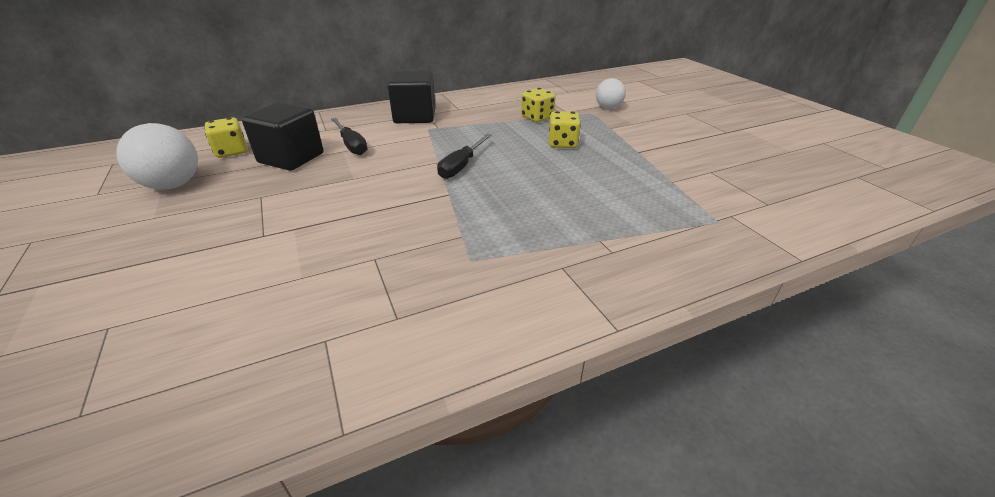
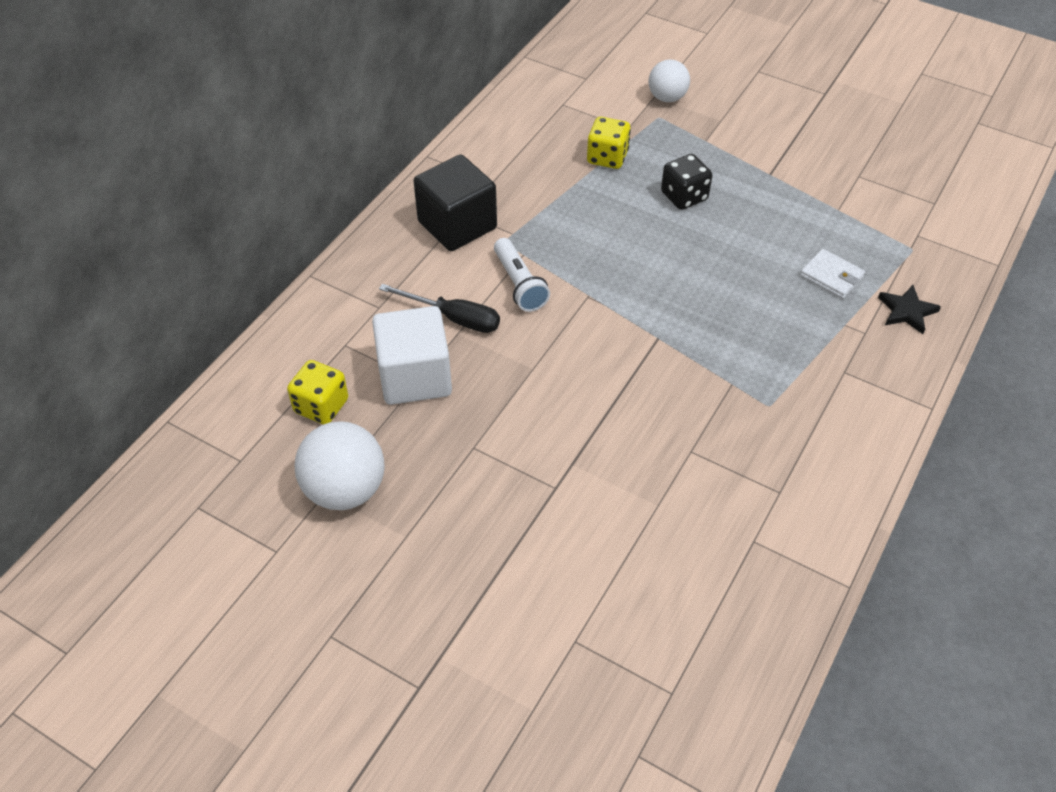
camera: 35 degrees left, 15 degrees up
black cube [242,102,323,171] -> white cube [372,306,452,405]
black screwdriver [437,134,492,179] -> none
yellow dice [549,111,581,148] -> black dice [661,154,712,210]
none -> white flashlight [494,238,550,312]
none -> white wallet [800,249,865,299]
none -> black star [878,285,941,334]

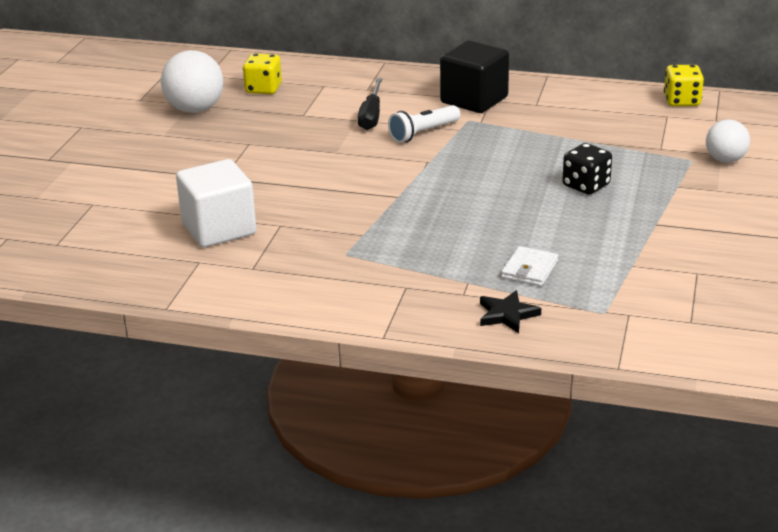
camera: 75 degrees right, 20 degrees down
white cube [372,306,452,405] -> white cube moved to [176,159,256,247]
yellow dice [587,117,631,169] -> yellow dice moved to [664,65,704,106]

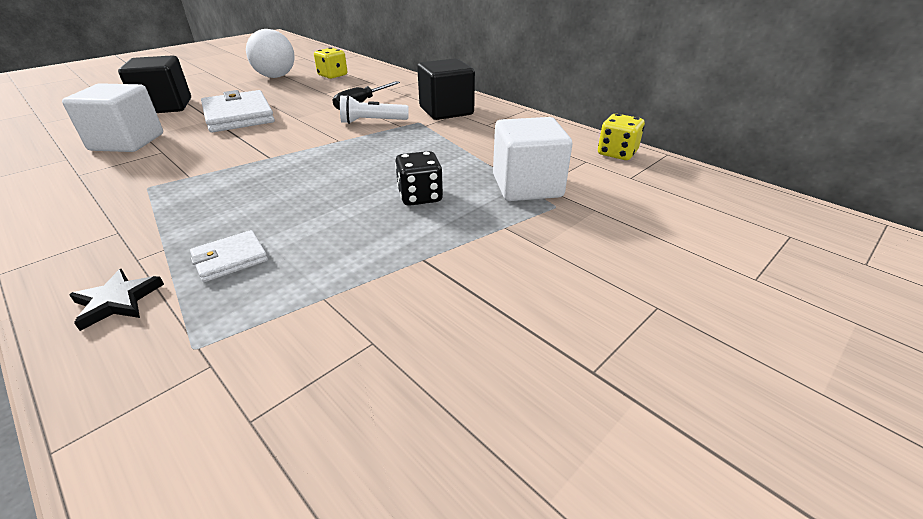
camera: 30 degrees right, 5 degrees up
white ball [706,119,750,163] -> none
none -> black cube [118,55,191,113]
none -> white wallet [201,90,275,132]
none -> white cube [493,117,572,201]

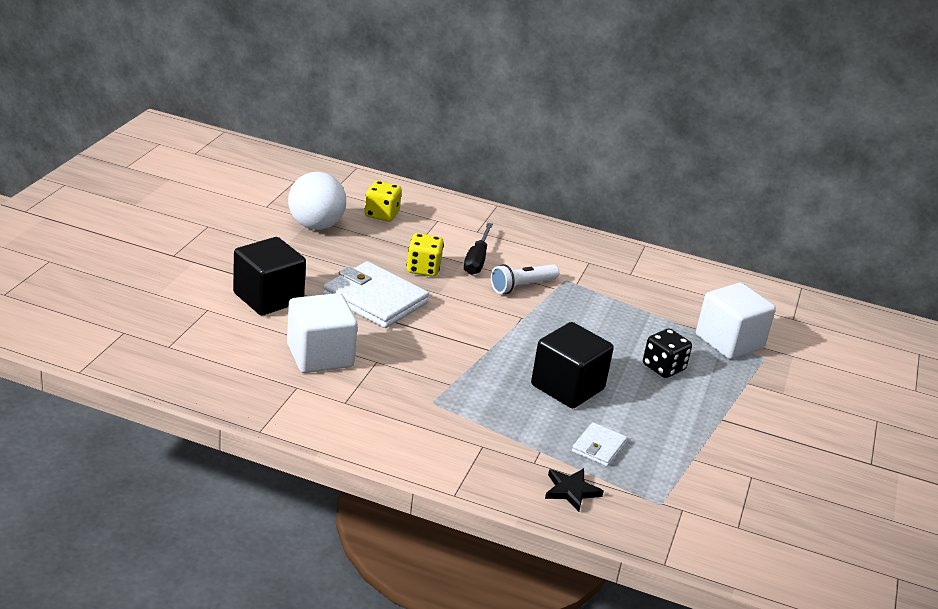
camera: 30 degrees left, 5 degrees down
black cube [417,58,475,120] -> black cube moved to [531,322,614,408]
yellow dice [598,114,645,160] -> yellow dice moved to [406,233,444,277]

